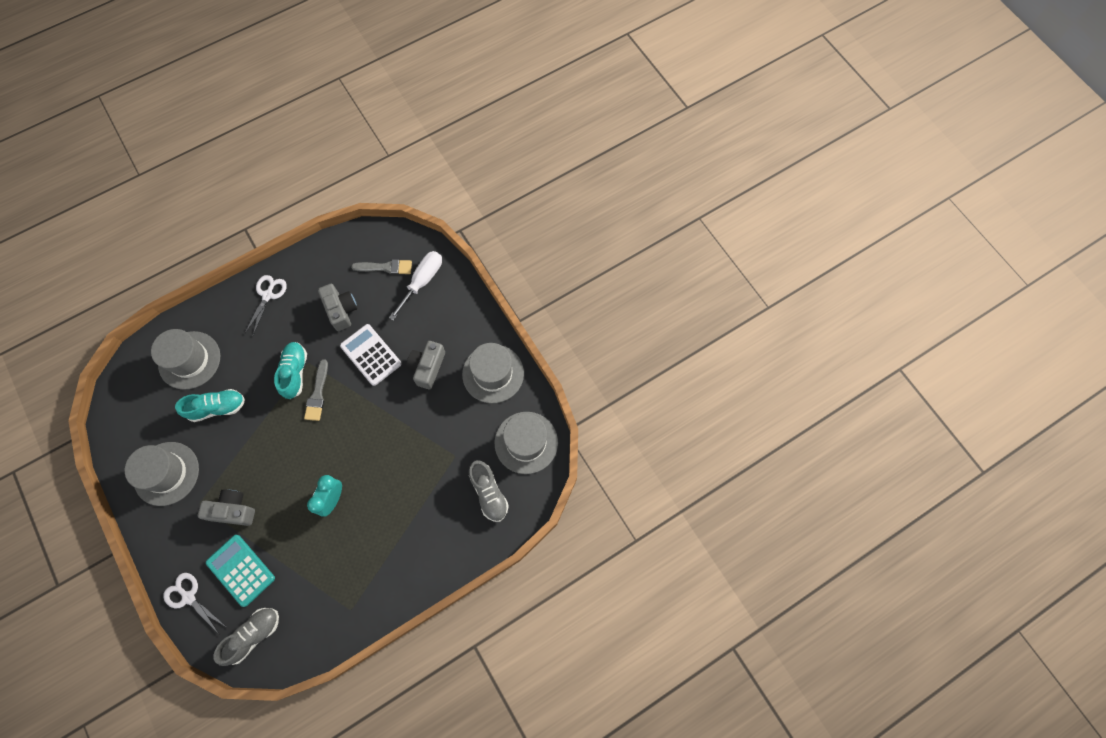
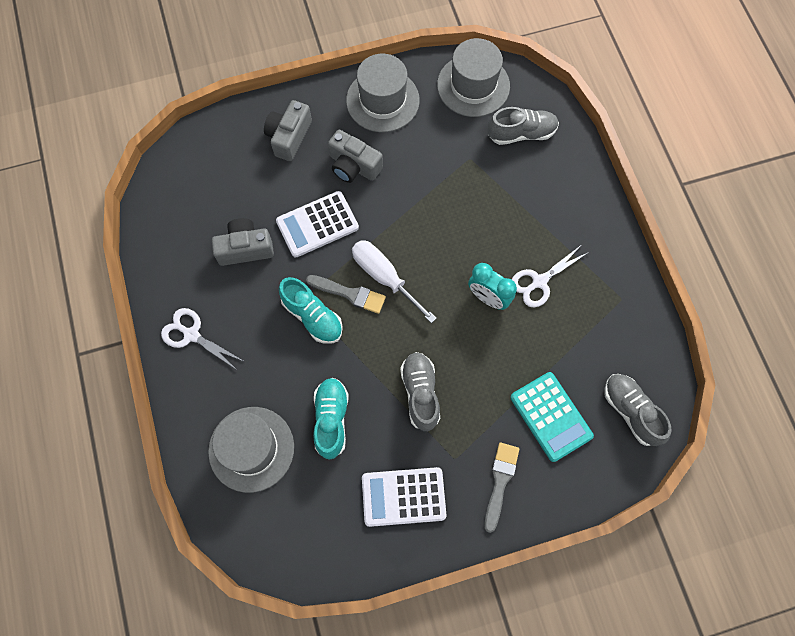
camera: 75 degrees left, 0 degrees up
grey hat [125,442,199,506] -> white calculator [362,467,447,527]
white scissors [163,573,226,635] -> white scissors moved to [512,246,589,308]
grey camera [198,489,255,526] -> grey camera moved to [264,100,312,161]
turquoise calculator [206,535,275,607] -> turquoise calculator turned 90 degrees counterclockwise [510,372,594,462]
turquoise shoe [274,342,307,399] -> turquoise shoe turned 150 degrees counterclockwise [279,277,343,344]
grey brush [351,259,412,275] -> grey brush moved to [484,442,520,533]
white screwdriver [389,251,442,321] -> white screwdriver moved to [352,240,437,323]
none -> grey shoe [400,352,440,431]

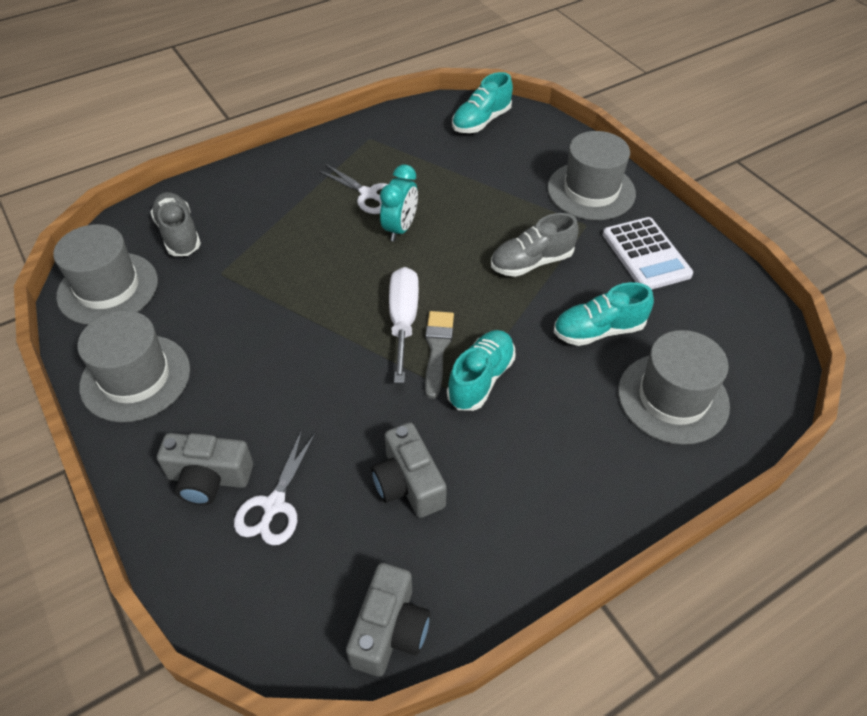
camera: 105 degrees left, 20 degrees down
white scissors [161,308,245,370] -> white scissors moved to [234,430,316,545]
white calculator [276,191,359,257] -> none
grey camera [328,130,383,183] -> grey camera moved to [346,563,430,677]
white screwdriver [352,240,437,323] -> white screwdriver turned 150 degrees clockwise [389,267,419,383]
grey brush [484,442,520,533] -> grey hat [547,131,636,220]
turquoise calculator [510,372,594,462] -> none
grey shoe [604,374,672,446] -> turquoise shoe [452,72,513,133]

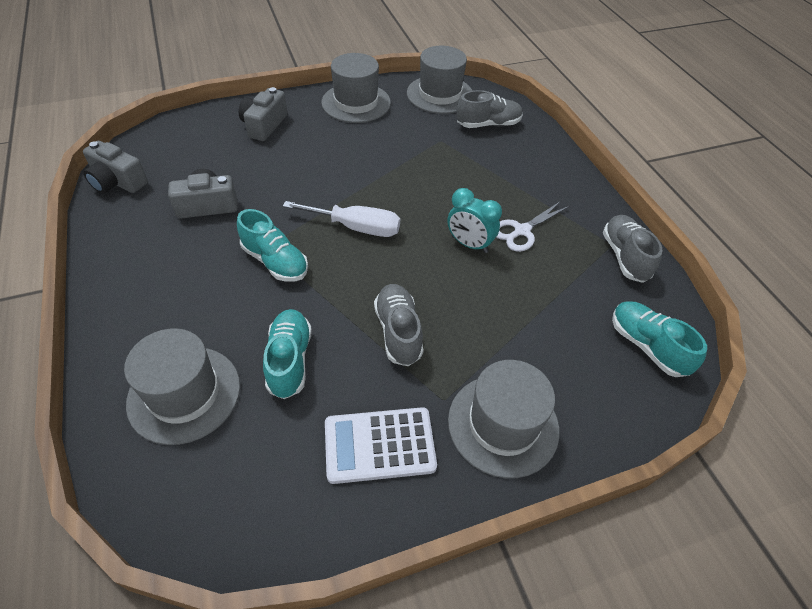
camera: 100 degrees right, 0 degrees up
white scissors [234,430,316,545] -> none
grey brush [425,311,454,399] -> none
none -> grey shoe [603,215,662,283]

